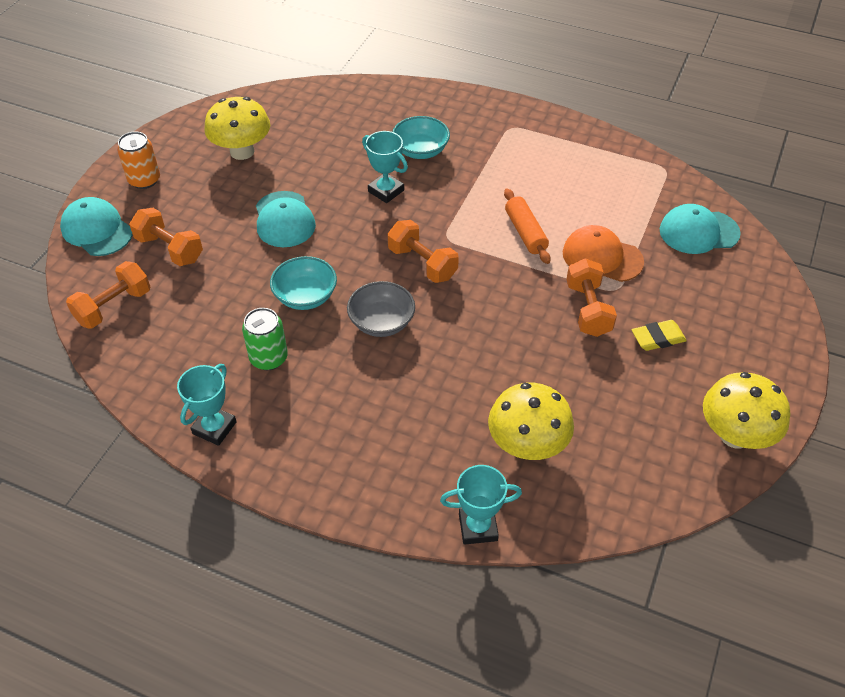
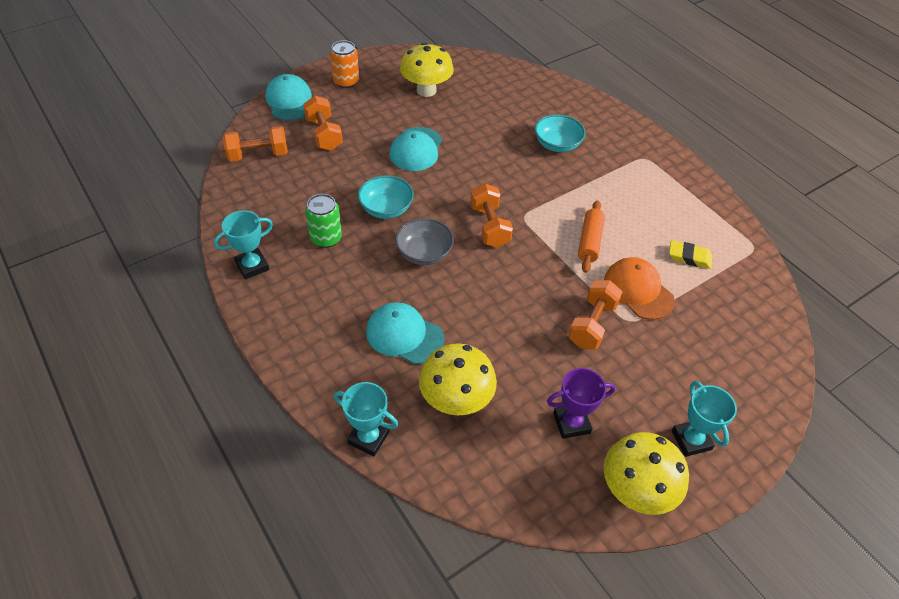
camera: 30 degrees right, 0 degrees up
turquoise trophy [362,131,408,203] -> turquoise trophy moved to [672,381,737,457]
yellow eraser [632,320,687,351] -> yellow eraser moved to [669,240,712,269]
turquoise cap [660,204,741,254] -> turquoise cap moved to [366,302,445,364]
none -> purple trophy [547,368,615,439]

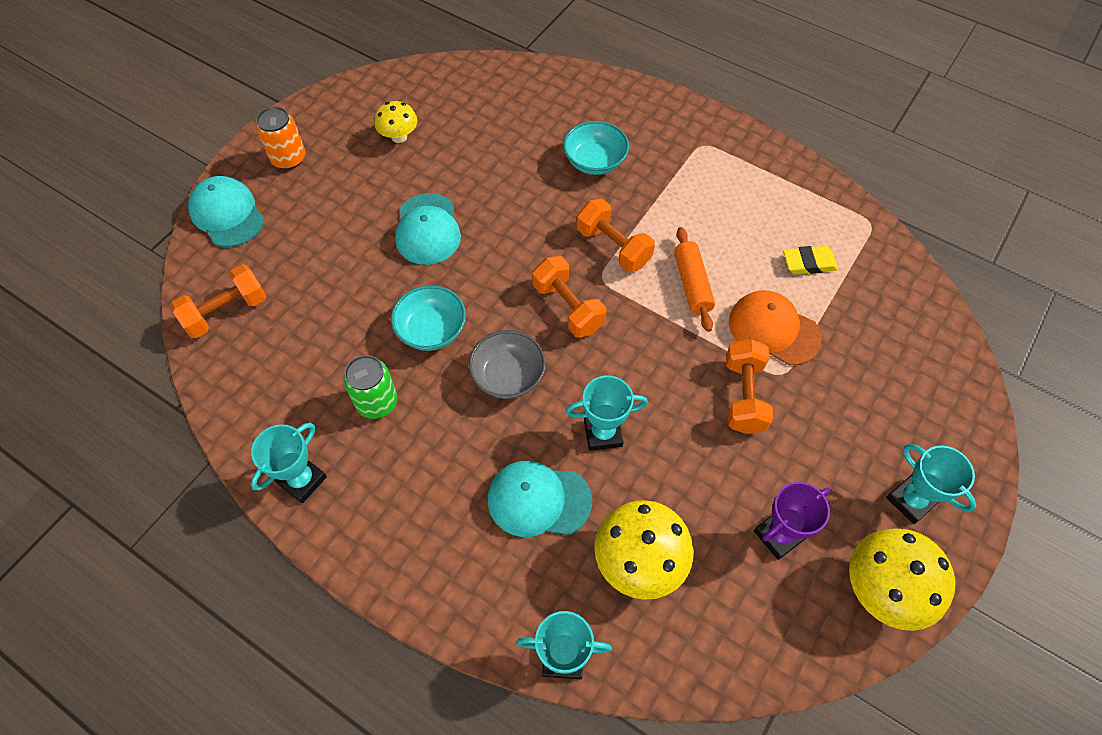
camera: 20 degrees left, 10 degrees up
orange dumbbell [303,96,343,151] -> orange dumbbell moved to [576,199,655,272]
yellow mushroom [400,42,454,97] -> yellow mushroom [374,101,417,143], size x0.60
none -> turquoise trophy [566,376,648,451]

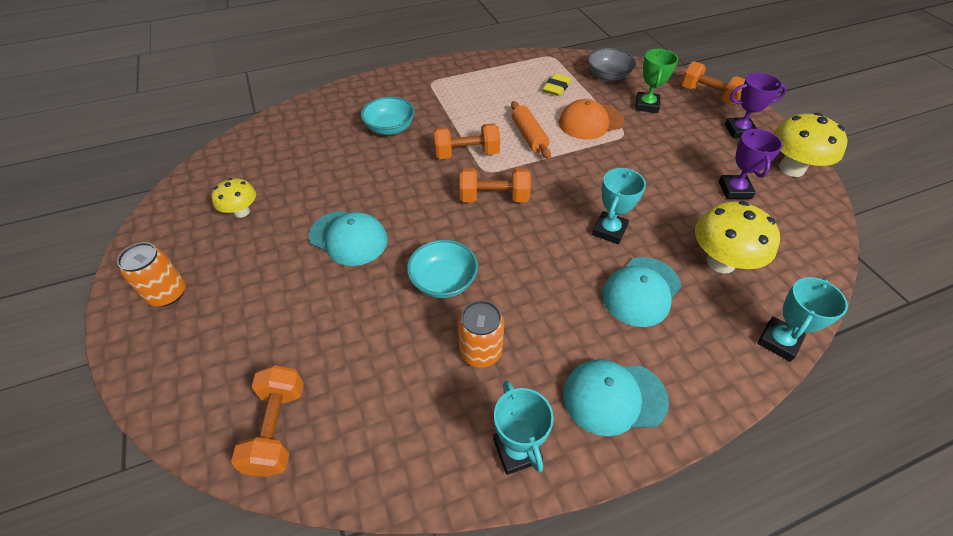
camera: 55 degrees left, 10 degrees down
turquoise cap [188,176,264,247] -> turquoise cap moved to [563,359,669,436]
green can [343,355,397,419] -> orange can [458,300,504,368]
grey bowl [469,330,546,399] -> grey bowl moved to [587,48,636,82]
orange rolling pin [674,227,715,332] -> orange rolling pin turned 45 degrees clockwise [511,101,551,159]
orange dumbbell [726,339,773,434] -> orange dumbbell moved to [681,61,745,105]
turquoise trophy [886,444,976,524] -> purple trophy [725,73,787,139]
none -> green trophy [635,49,678,113]

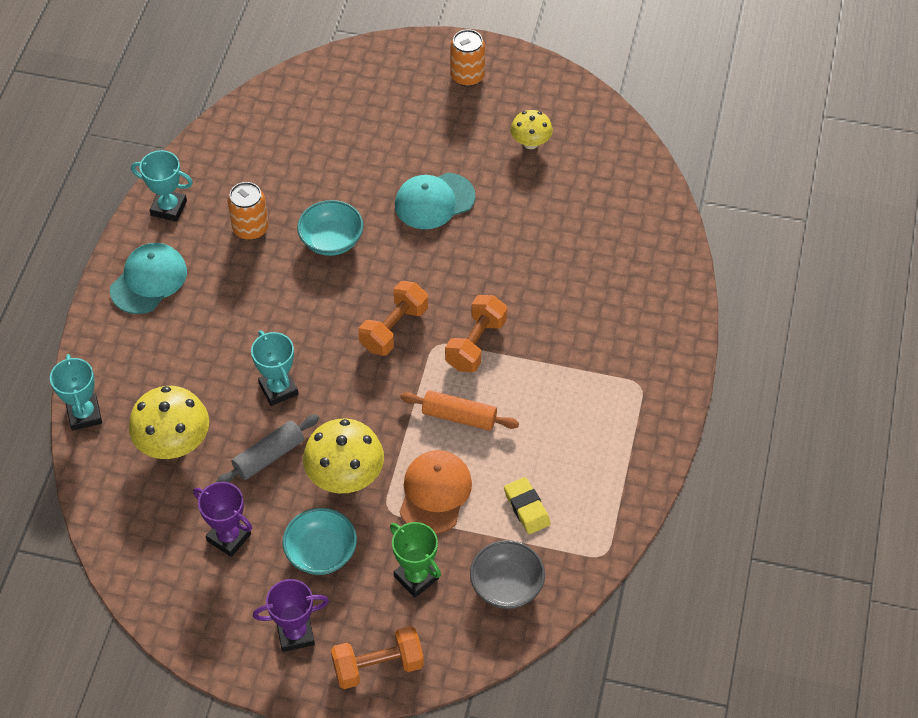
camera: 125 degrees right, 5 degrees up
orange dumbbell [231,365,304,477] -> none
turquoise bowl [361,97,415,135] -> turquoise bowl moved to [282,508,357,575]
turquoise cap [602,257,681,327] -> none
purple trophy [725,73,787,139] -> purple trophy turned 45 degrees clockwise [253,579,329,652]
yellow mushroom [773,113,848,177] -> yellow mushroom moved to [303,418,384,493]
none -> grey rolling pin [216,414,319,483]

